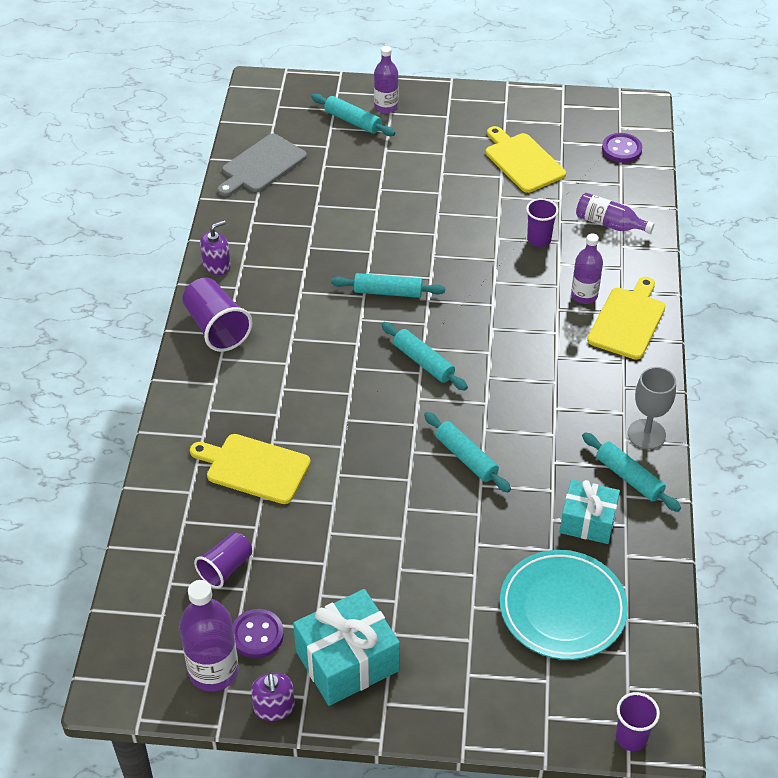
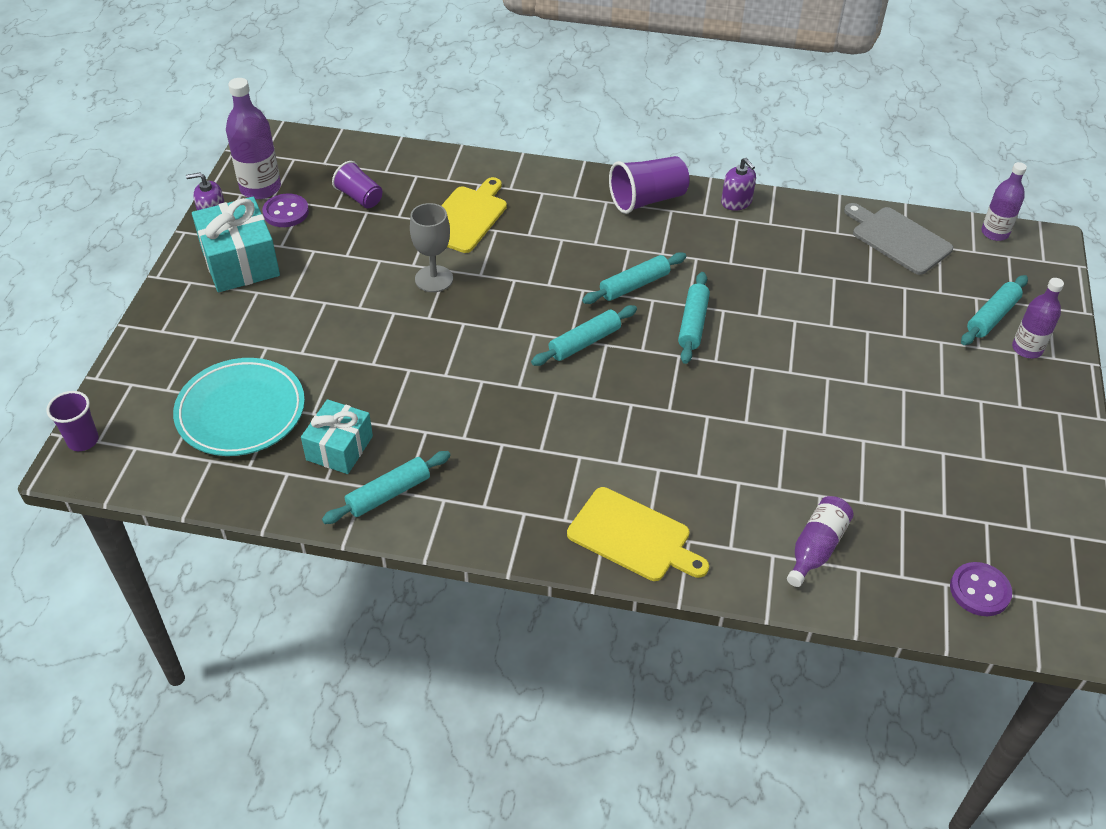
camera: 95 degrees right, 0 degrees up
turquoise rolling pin [424,412,511,492] -> turquoise rolling pin moved to [582,252,686,304]
yellow cutting board [486,126,566,193] -> none
purple cup [526,198,559,247] -> none
purple bottle [571,233,603,304] -> purple bottle moved to [981,162,1027,241]
grey goblet [628,367,676,449] -> grey goblet moved to [410,203,453,292]

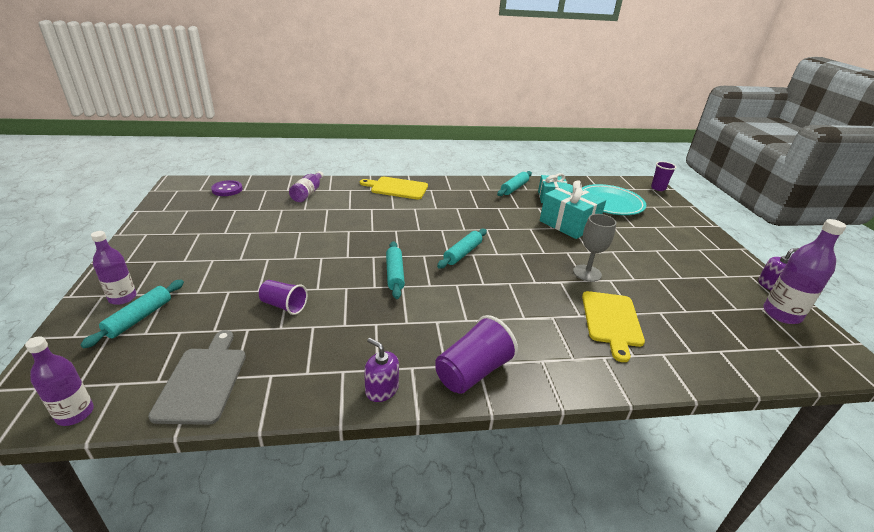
camera: 160 degrees right, 15 degrees down
turquoise gift [192,197,280,292] -> turquoise gift moved to [540,180,606,239]
purple button [262,194,309,227] -> none
purple cup [332,161,382,208] -> purple cup moved to [259,280,308,315]
turquoise rolling pin [582,252,686,304] -> none
grey cutting board [844,203,953,275] -> grey cutting board turned 120 degrees counterclockwise [148,330,246,425]

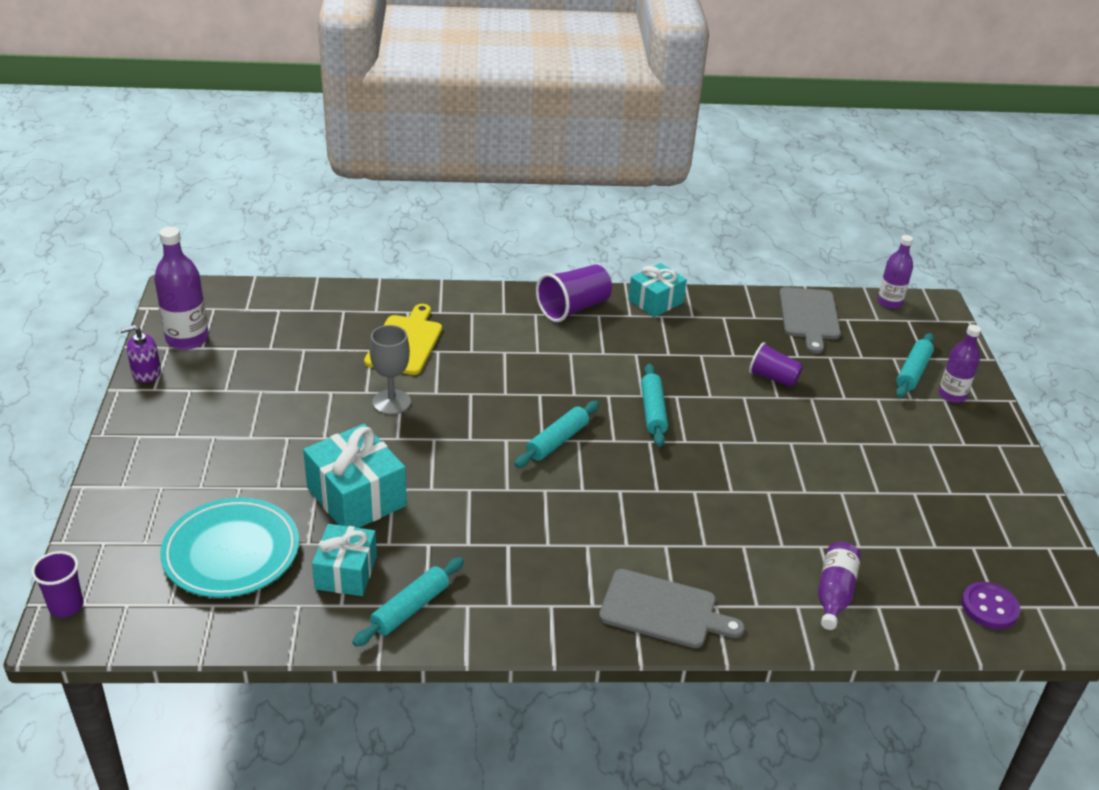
camera: 175 degrees left, 5 degrees up
yellow cutting board [360,177,428,200] -> grey cutting board [599,569,745,648]
purple soap dispenser [364,338,399,402] -> turquoise gift [628,263,687,317]

